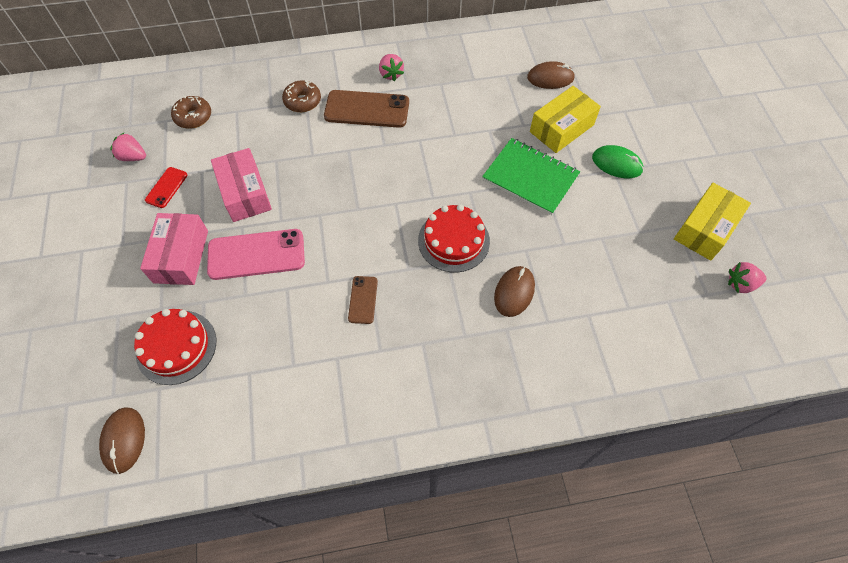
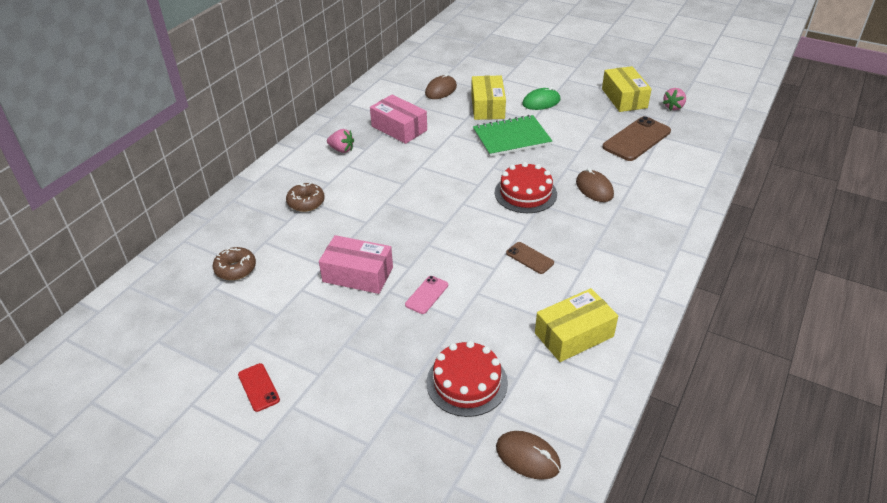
camera: 50 degrees left, 20 degrees down
pink strawberry [110,133,146,161] -> none
pink box [140,213,208,285] -> pink box moved to [370,95,427,144]
red phone [145,167,187,208] -> red phone moved to [238,363,280,412]
pink phone [207,229,305,280] -> pink phone [405,276,448,314], size x0.52
brown phone [324,90,409,128] -> brown phone moved to [602,116,671,161]
none -> yellow box [535,288,618,362]

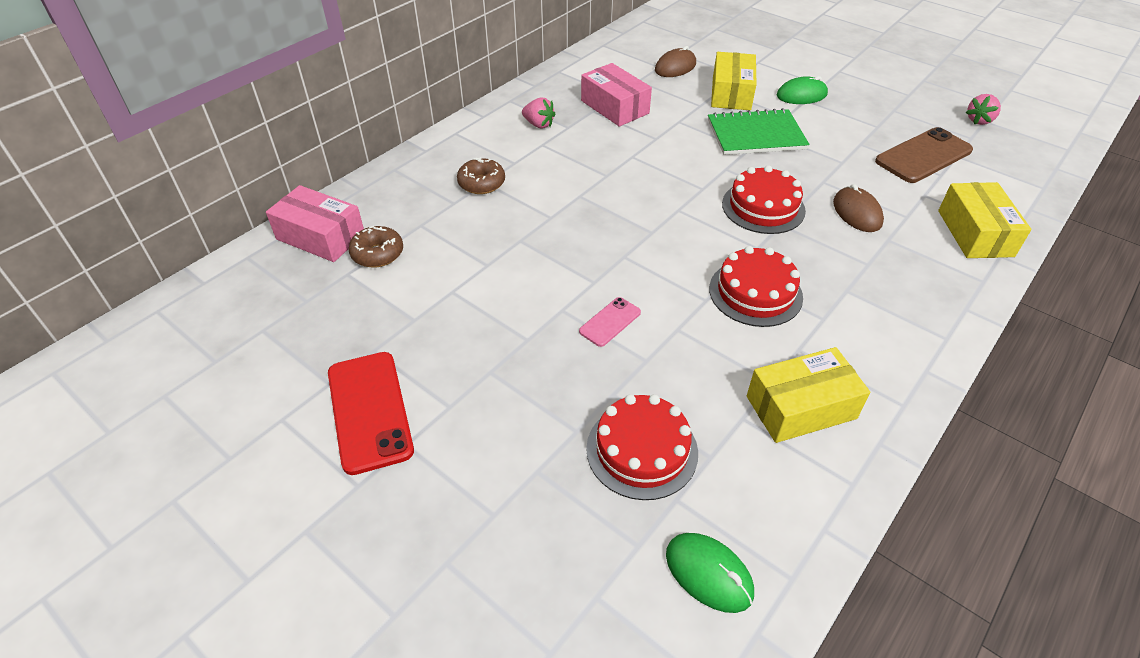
camera: 10 degrees right, 5 degrees up
red phone [238,363,280,412] -> red phone [328,352,414,475], size x1.92
pink box [319,235,393,294] -> pink box moved to [266,185,364,262]
brown mouse [496,431,561,480] -> green mouse [666,533,754,613]
brown phone [506,242,554,274] -> red cake [709,246,803,327]
yellow box [602,66,652,112] -> yellow box moved to [938,182,1032,258]

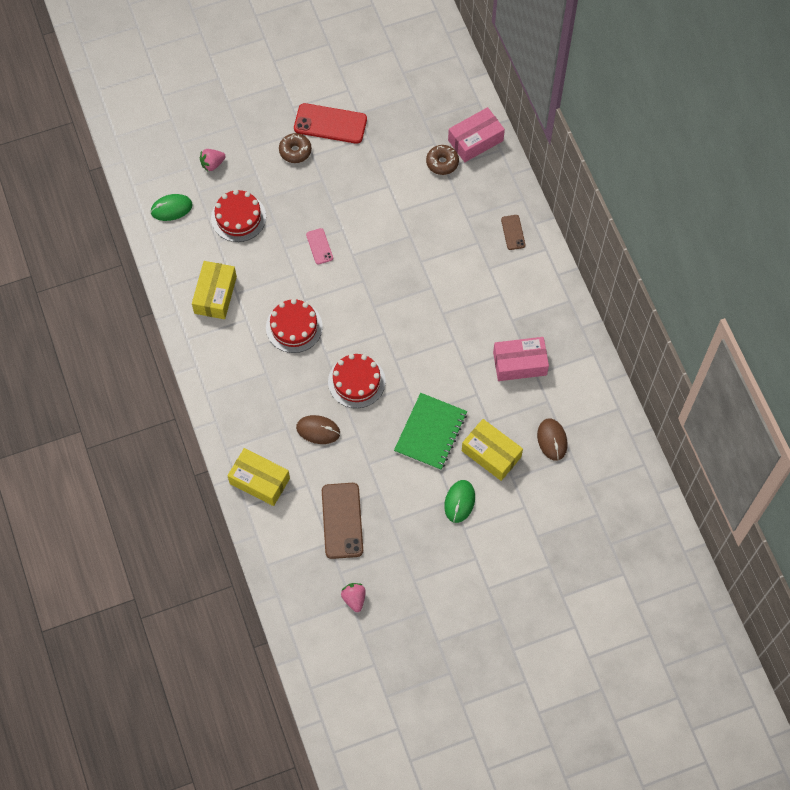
camera: 120 degrees right, 20 degrees up
brown donut [457,157,505,194] -> brown donut moved to [279,133,312,163]
pink strawberry [522,98,556,128] -> pink strawberry moved to [200,149,226,171]
none -> brown phone [501,215,525,250]

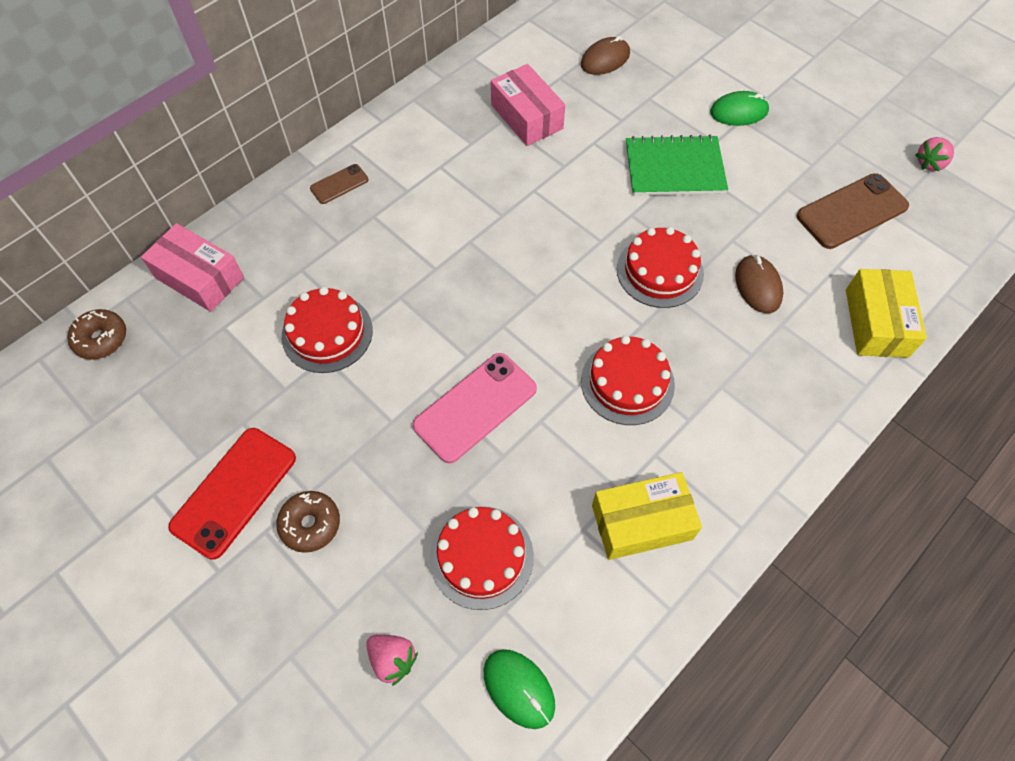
camera: 115 degrees left, 5 degrees down
red phone [294,103,367,144] -> red phone turned 45 degrees clockwise [168,428,296,560]
pink phone [306,228,333,264] -> pink phone [413,353,537,463], size x1.92
brown donut [426,145,459,175] -> brown donut moved to [67,309,126,360]
yellow box [462,419,523,481] -> none
none -> red cake [282,287,373,373]

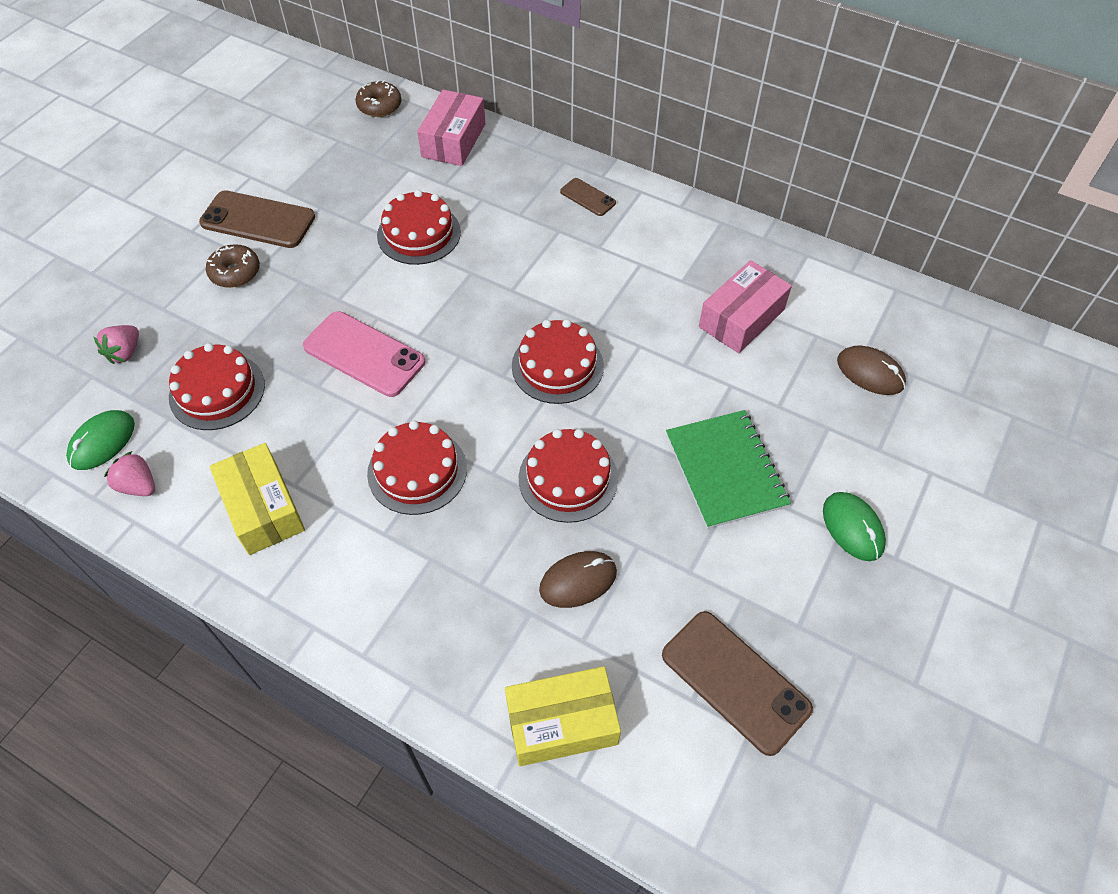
camera: 75 degrees right, 5 degrees down
red phone [168,428,296,560] -> brown phone [199,190,315,248]
pink strawberry [915,137,954,171] -> pink strawberry moved to [104,451,155,496]
none -> red cake [512,319,604,404]

